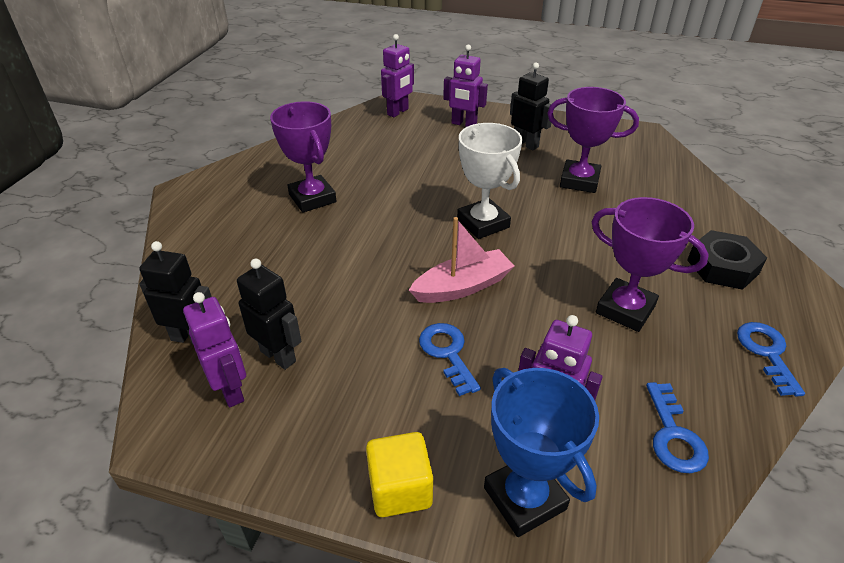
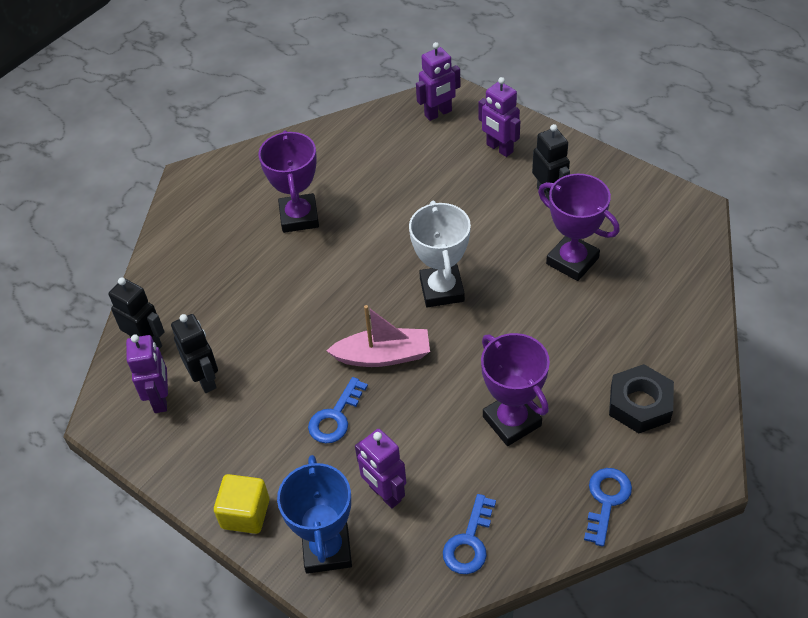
camera: 25 degrees right, 10 degrees up
blue key [419,323,481,396] -> blue key turned 150 degrees counterclockwise [308,377,368,444]

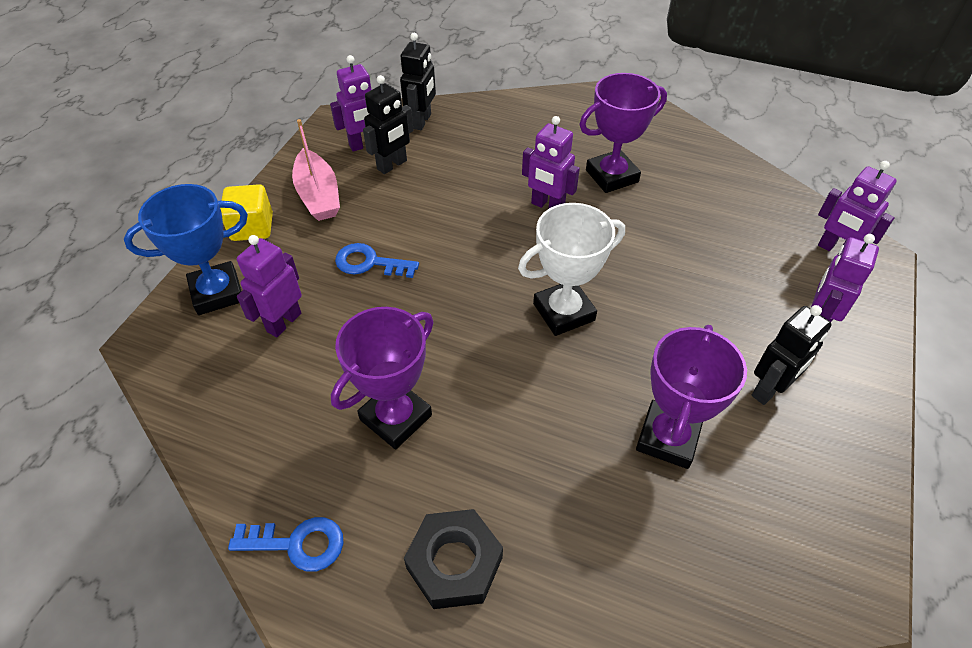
camera: 70 degrees right, 0 degrees up
pink boat [326,305,430,367] -> pink boat moved to [292,119,340,221]
blue key [443,494,496,574] -> none
none -> purple robot [522,116,580,209]

